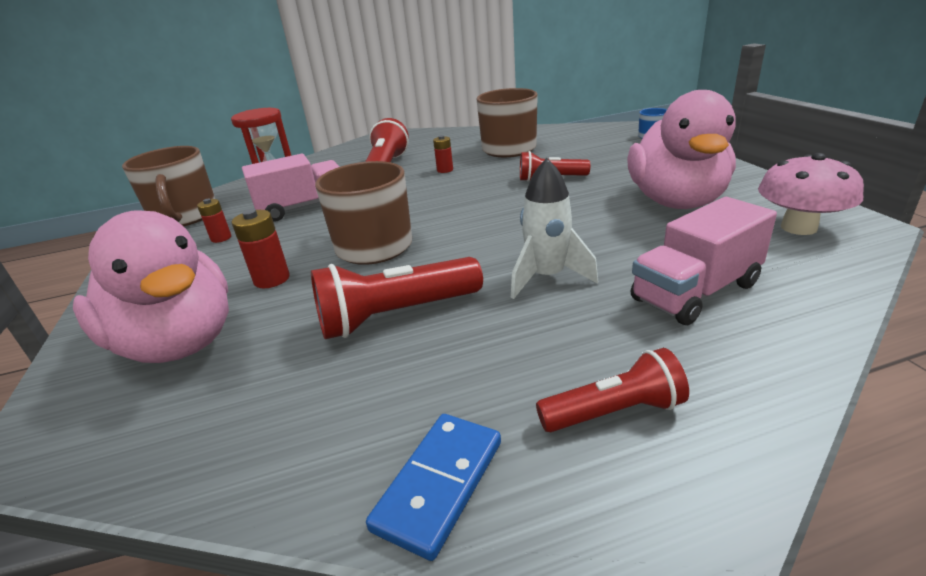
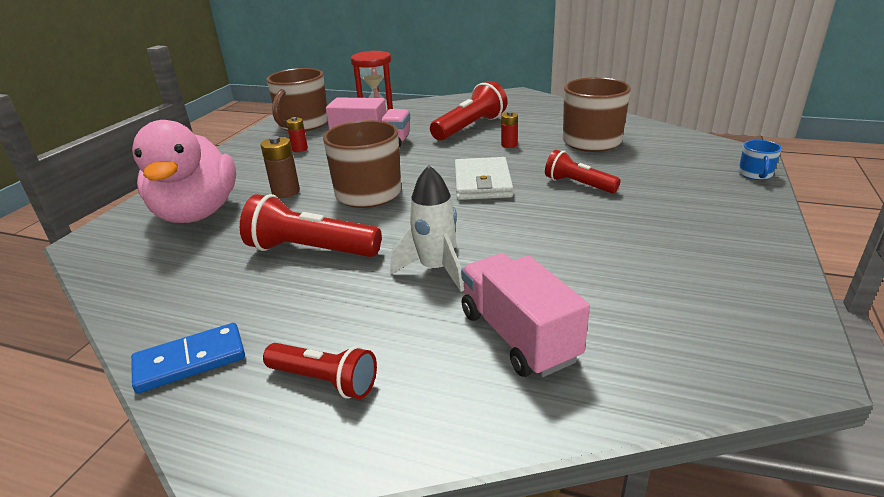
camera: 35 degrees right, 0 degrees up
red battery [232,209,290,288] -> brown battery [261,136,300,198]
pink duck [627,90,736,209] -> none
pink truck [631,197,777,325] -> pink truck turned 60 degrees clockwise [461,253,590,377]
pink mushroom [758,153,864,235] -> none
none -> white wallet [455,157,513,200]

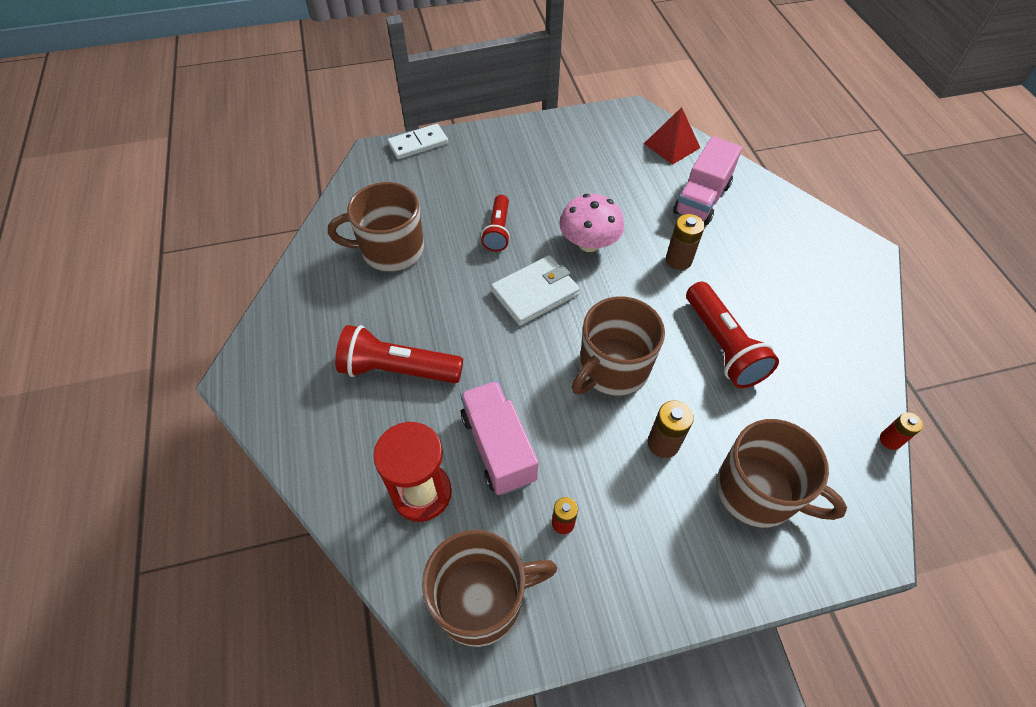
camera: 125 degrees left, 25 degrees up
blue domino [131,323,245,393] -> none
pink duck [132,120,236,223] -> brown mug [716,419,847,528]
red flashlight [263,343,377,399] -> none
white rocket [390,165,464,292] -> brown battery [666,214,705,270]
red battery [501,111,518,148] -> red battery moved to [880,412,923,450]
blue mug [738,140,782,180] -> white domino [387,124,448,159]
none -> pink mushroom [560,194,624,252]
none -> red pyramid [644,107,700,165]

